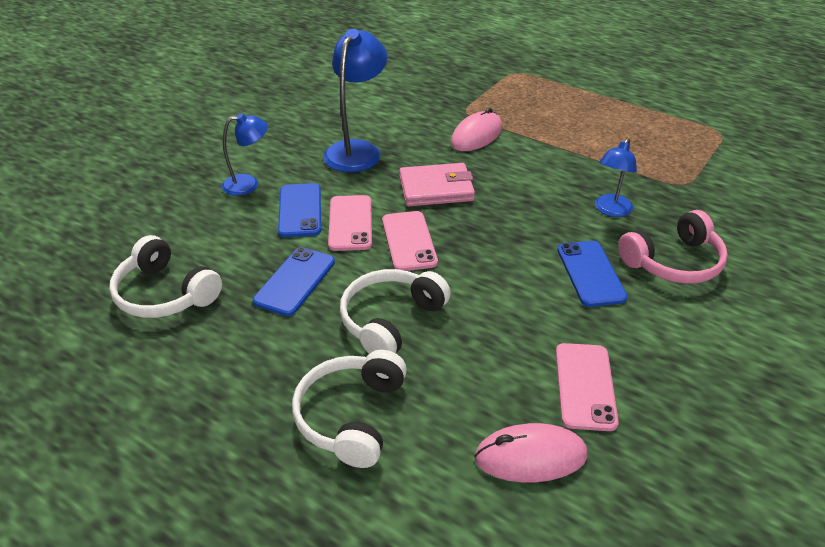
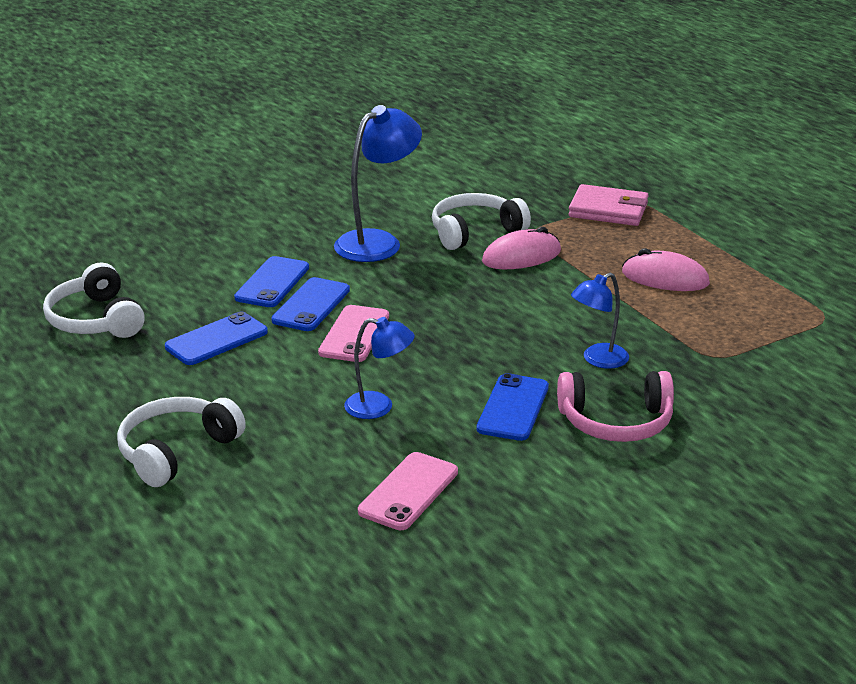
camera: 25 degrees right, 10 degrees down
blue lamp [222,113,268,196] -> blue lamp moved to [344,317,415,419]
pink phone [328,195,372,251] -> blue phone [271,277,350,331]
white headphones [340,269,451,354] -> white headphones moved to [432,193,531,250]
pink wallet [399,163,475,206] -> pink wallet moved to [568,184,649,226]
pink mouse [474,423,587,483] -> pink mouse moved to [622,248,710,291]

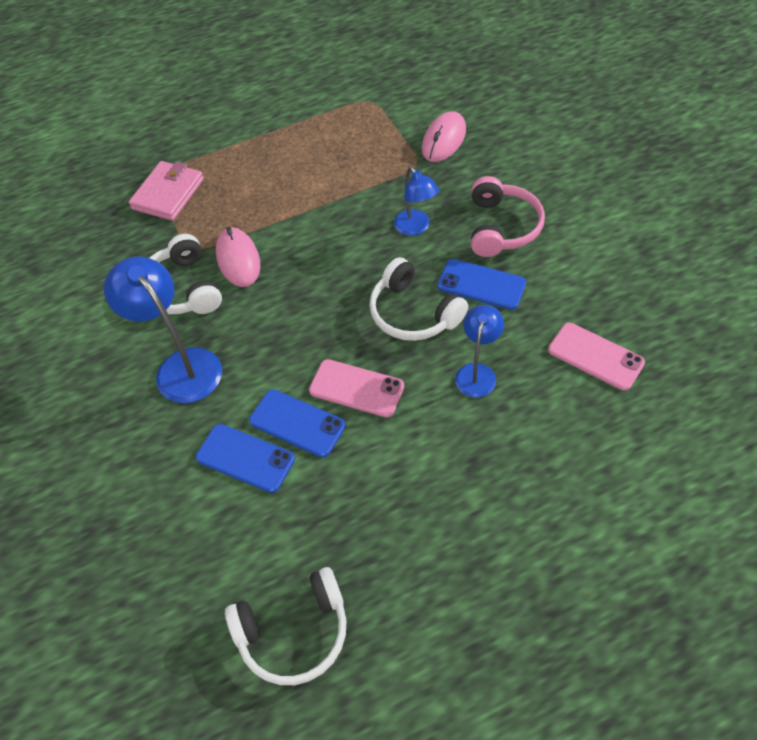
camera: 80 degrees left, 25 degrees up
white headphones [117,397,246,487] -> white headphones moved to [369,257,468,341]
blue phone [165,311,268,365] -> none
pink mouse [622,248,710,291] -> pink mouse moved to [422,111,466,162]

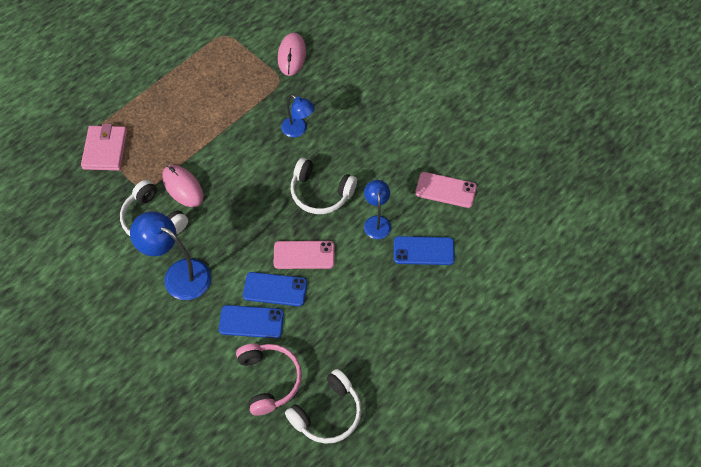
camera: 25 degrees left, 5 degrees up
blue phone [438,259,526,310] -> blue phone moved to [394,236,455,265]
pink headphones [471,176,545,257] -> pink headphones moved to [236,343,302,416]

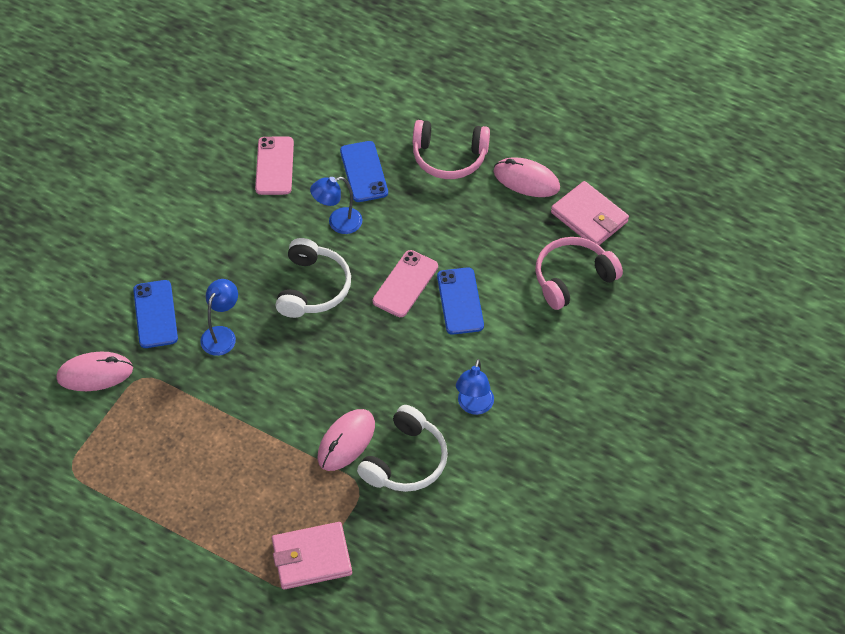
camera: 105 degrees left, 5 degrees down
blue lamp [130,211,211,300] -> blue lamp [456,359,494,415], size x0.60
blue phone [219,305,284,338] -> blue phone moved to [133,280,178,348]
pink phone [274,241,334,269] -> pink phone turned 45 degrees clockwise [373,250,438,317]
white headphones [285,369,362,444] -> pink wallet [551,181,629,245]
none -> pink headphones [413,120,490,179]
none -> pink mouse [493,157,560,197]

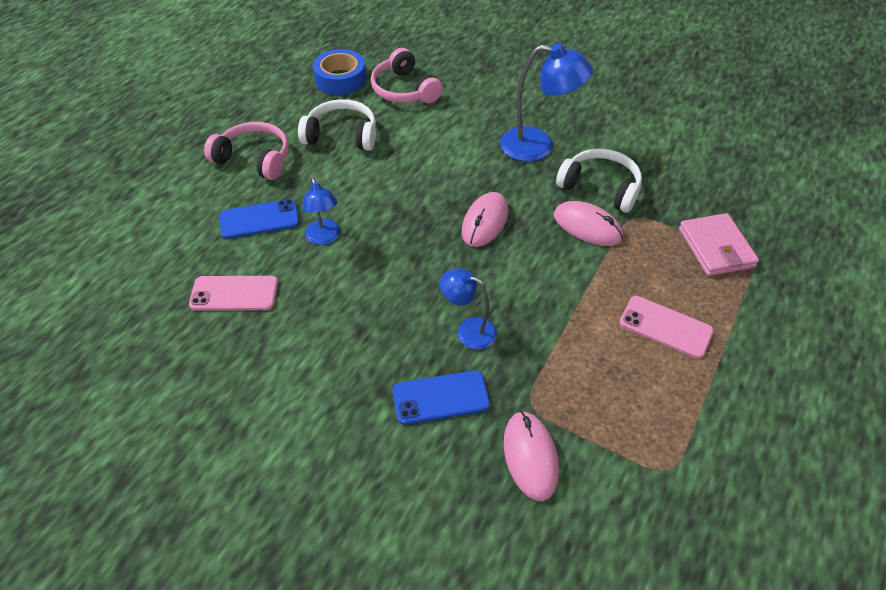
camera: 90 degrees left, 5 degrees down
white headphones [276,238,351,318] -> white headphones moved to [298,99,376,151]
pink phone [373,250,438,317] -> pink phone moved to [619,296,714,359]
pink headphones [413,120,490,179] -> pink headphones turned 75 degrees counterclockwise [204,122,289,180]
blue phone [437,267,484,335] -> none
blue lamp [456,359,494,415] -> blue lamp [500,43,593,162], size x1.66
pink mouse [493,157,560,197] -> pink mouse moved to [462,192,508,247]
pink wallet [551,181,629,245] -> blue tape [313,49,367,95]

